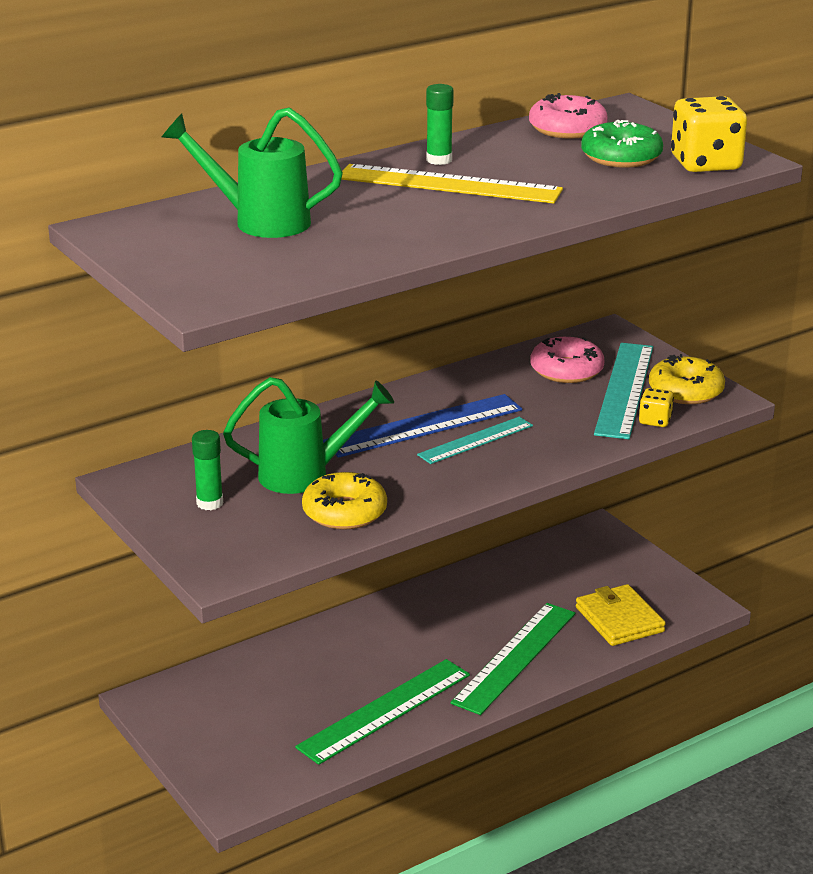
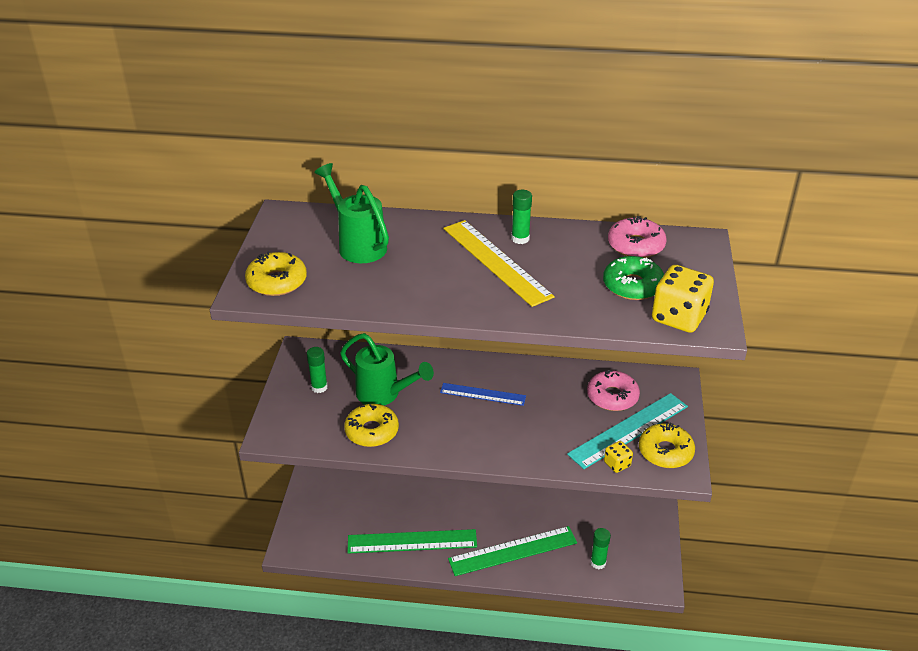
camera: 40 degrees right, 10 degrees up
blue ruler [323,394,522,458] -> blue ruler [440,383,526,406], size x0.62
turquoise ruler [417,417,533,464] -> none
yellow wallet [576,584,666,646] -> green glue stick [590,528,611,569]
none -> yellow donut [245,251,307,296]

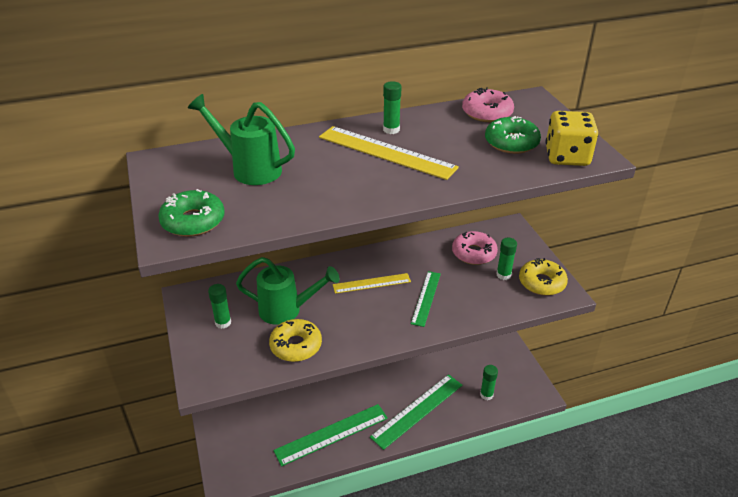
camera: 25 degrees left, 0 degrees up
yellow donut [245,251,307,296] -> green donut [158,189,225,237]
blue ruler [440,383,526,406] -> yellow ruler [333,273,411,294]
turquoise ruler [567,393,688,469] -> green glue stick [496,238,517,280]
yellow dice [604,441,633,473] -> none
none -> green ruler [411,271,441,327]

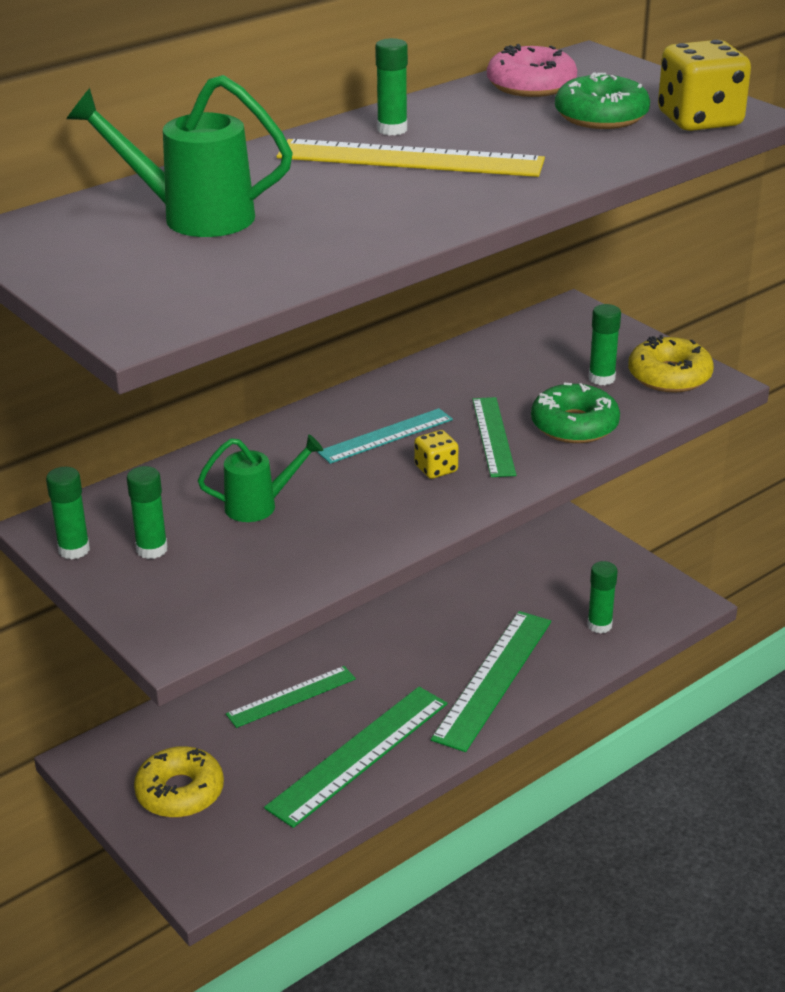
camera: 20 degrees left, 5 degrees down
green donut [158,189,225,237] -> green donut moved to [531,383,620,443]
green watering can [236,257,340,325] -> green watering can [198,435,323,522], size x0.64
yellow donut [269,319,322,362] -> yellow donut moved to [134,746,224,818]
yellow ruler [333,273,411,294] -> turquoise ruler [317,408,453,464]
pink donut [452,231,498,265] -> none
none -> green glue stick [46,467,90,559]
none -> green ruler [226,666,356,728]
none -> yellow dice [414,430,458,479]

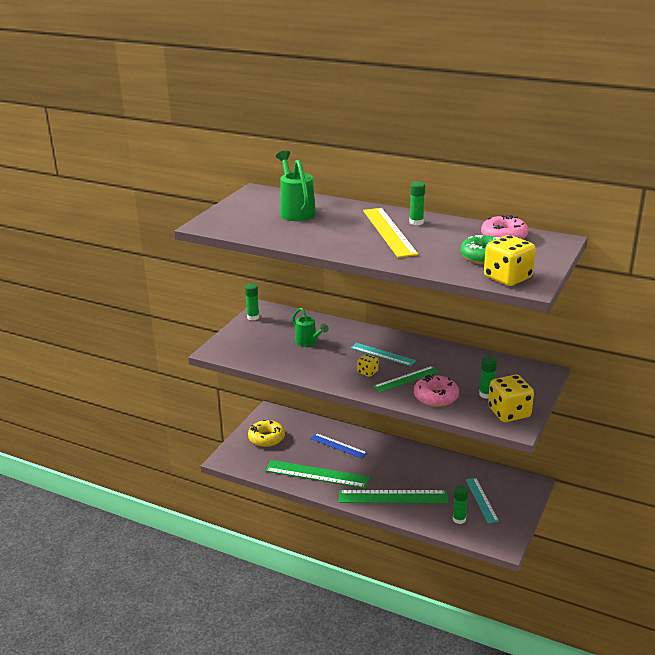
camera: 65 degrees right, 5 degrees down
green glue stick [127,466,168,559] -> none
green ruler [226,666,356,728] -> blue ruler [310,433,367,459]
green donut [531,383,620,443] -> pink donut [414,374,459,407]
yellow donut [628,335,714,393] -> yellow dice [488,375,534,422]
none -> turquoise ruler [466,478,499,523]

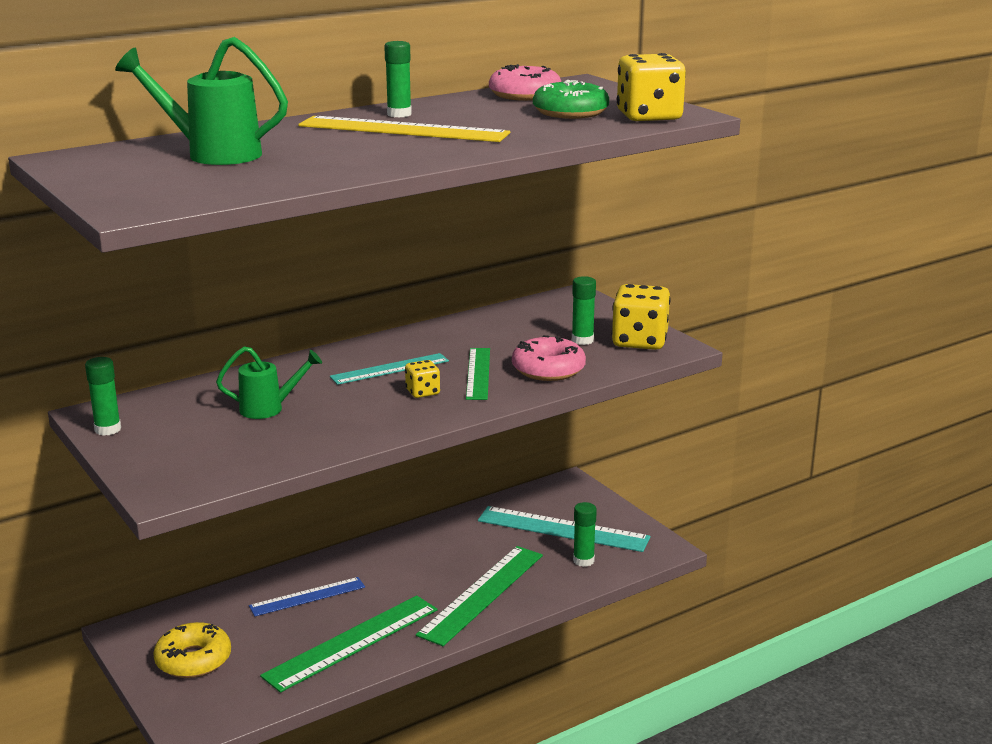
camera: 60 degrees left, 5 degrees down
turquoise ruler [466,478,499,523] -> turquoise ruler [478,506,651,552], size x1.62

